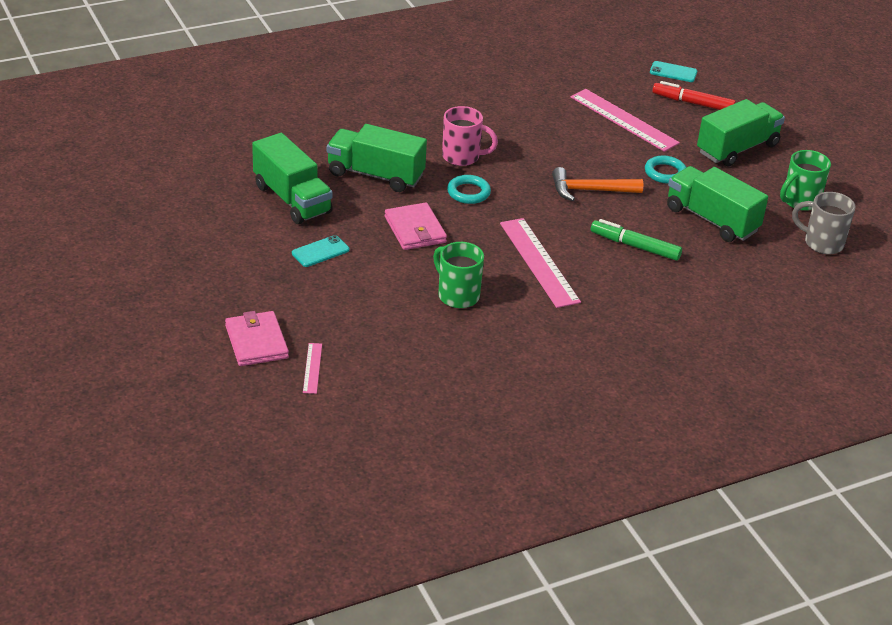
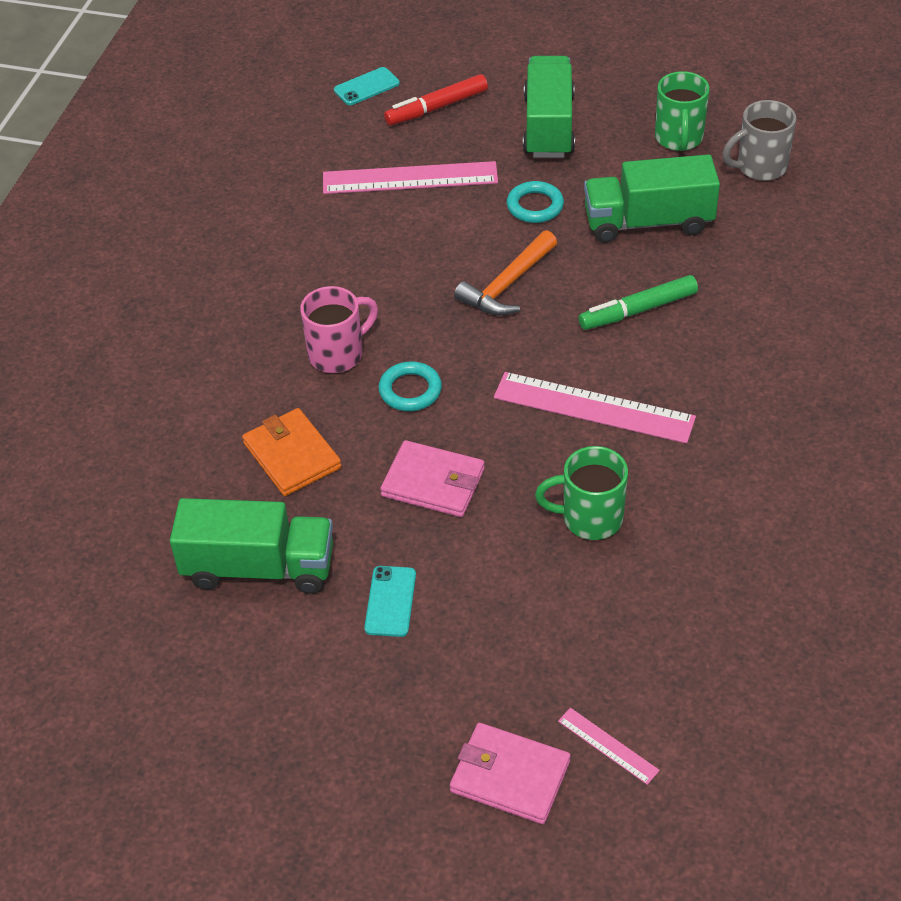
camera: 45 degrees left, 10 degrees up
green truck [327,124,427,192] -> orange wallet [242,408,341,496]

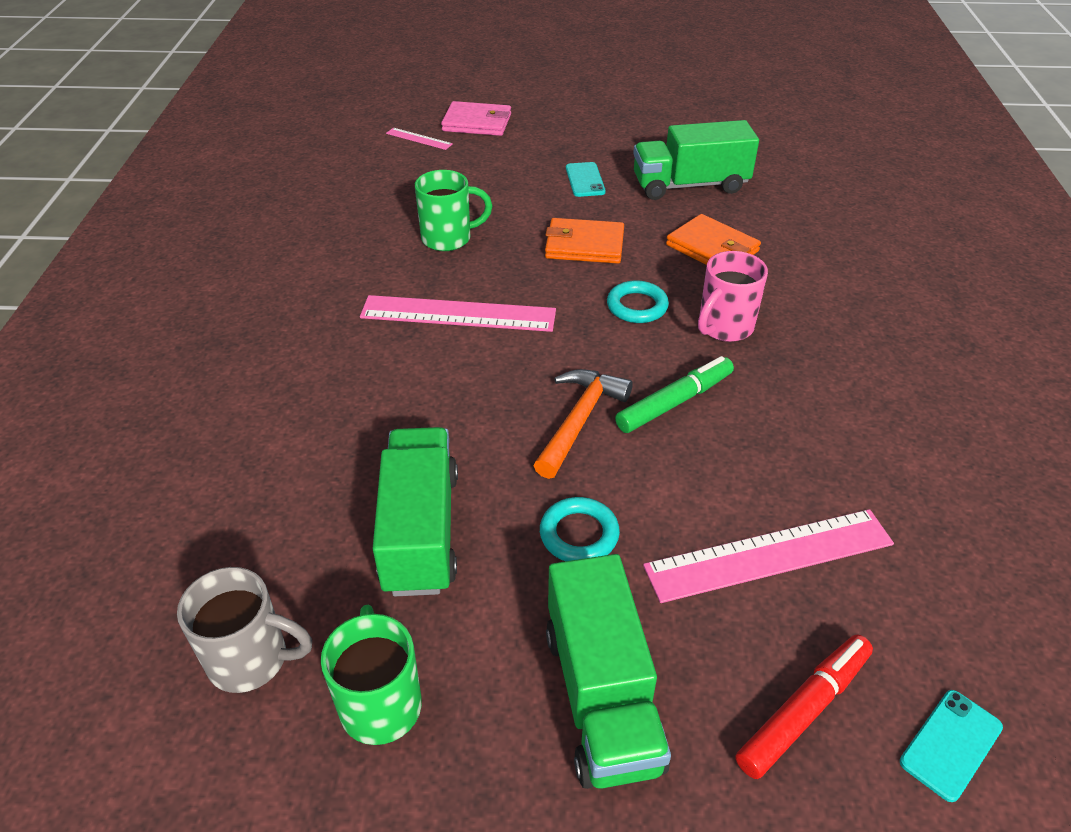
camera: 165 degrees right, 5 degrees down
pink wallet [380,440,485,517] -> orange wallet [545,218,624,264]
green marker [578,275,698,330] -> green marker moved to [615,356,734,433]
green truck [584,154,720,243] -> green truck turned 75 degrees counterclockwise [372,427,458,596]
grey mug [723,100,796,181] -> grey mug turned 45 degrees clockwise [177,567,312,693]

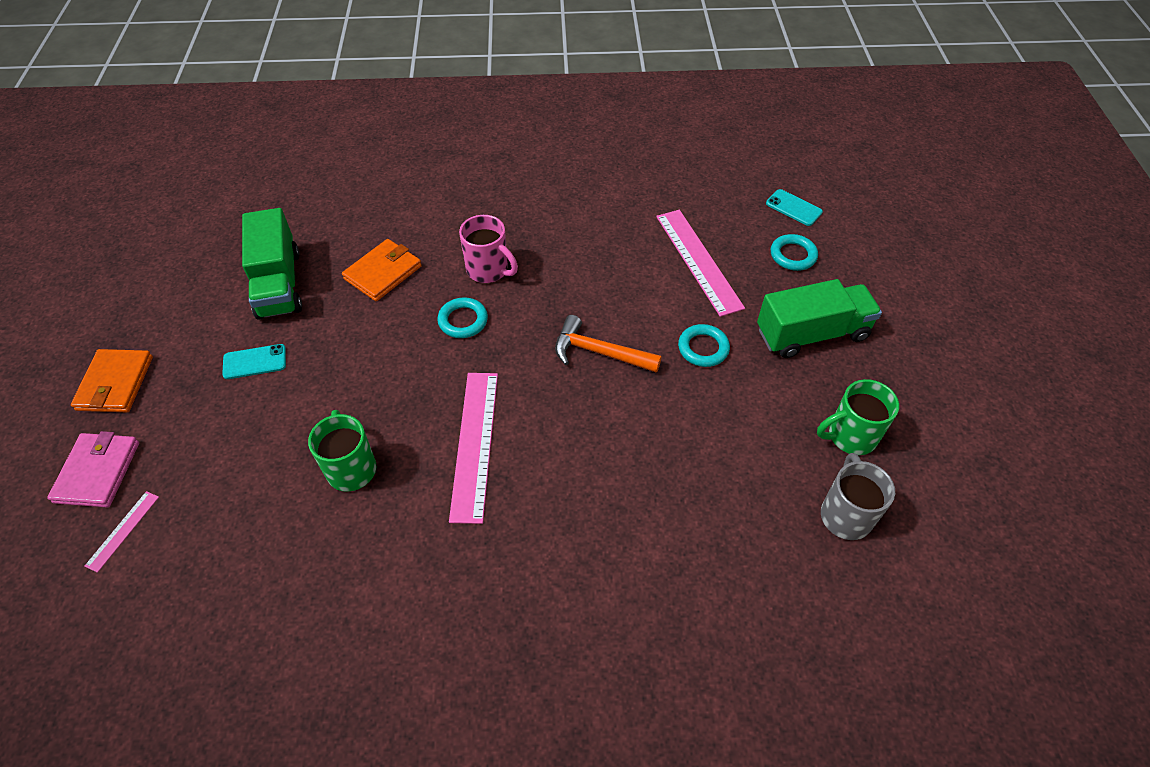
camera: 95 degrees left, 10 degrees up
green truck [372,427,458,596] -> none
orange wallet [545,218,624,264] -> orange wallet moved to [71,349,153,412]
green marker [615,356,734,433] -> none
red marker [736,634,873,779] -> turquoise ring [771,234,818,271]

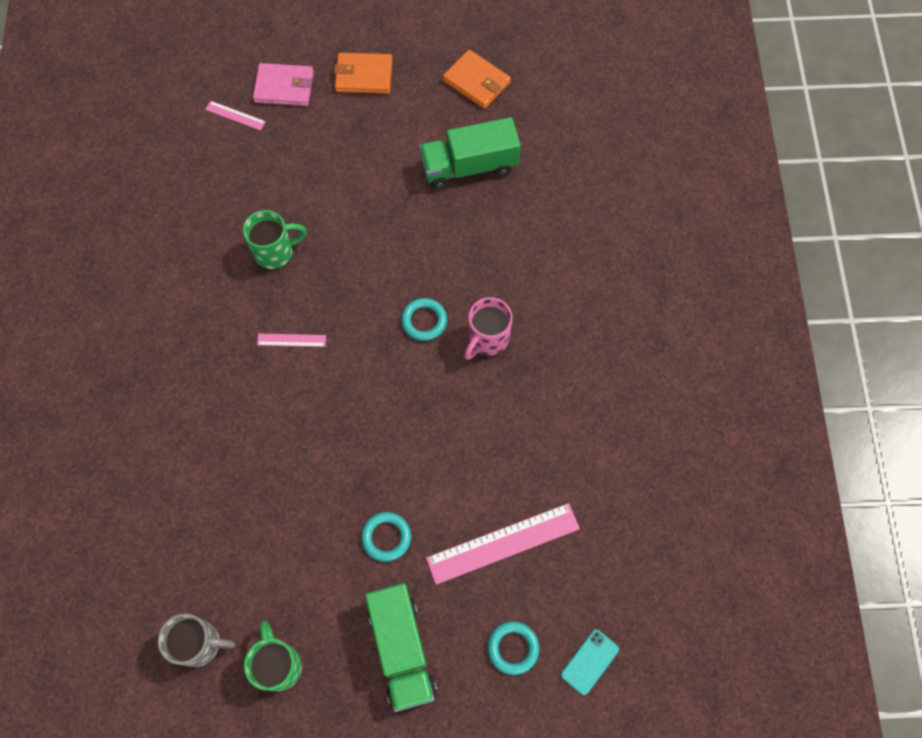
camera: 90 degrees right, 15 degrees up
turquoise phone [222,344,286,379] -> none
orange wallet [342,239,422,301] -> orange wallet moved to [443,50,511,109]
pink ruler [449,373,498,524] -> pink ruler [257,333,326,347], size x0.48
orange hammer [555,315,662,373] -> none

